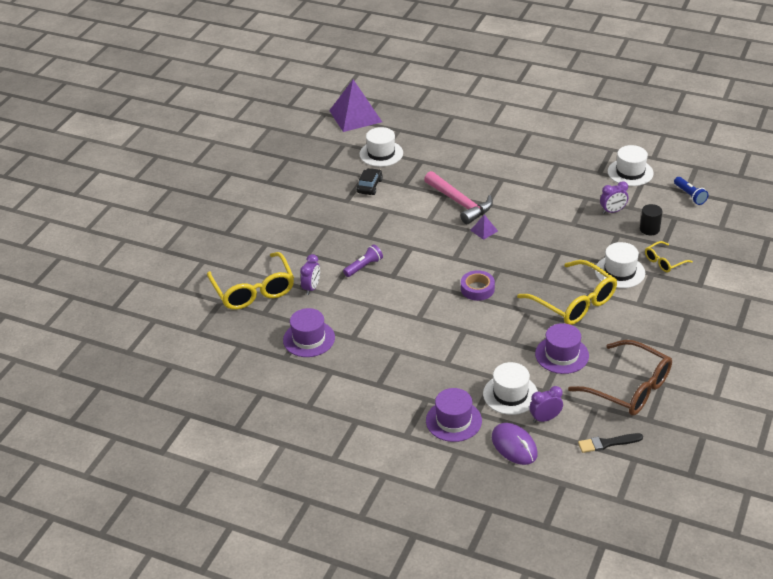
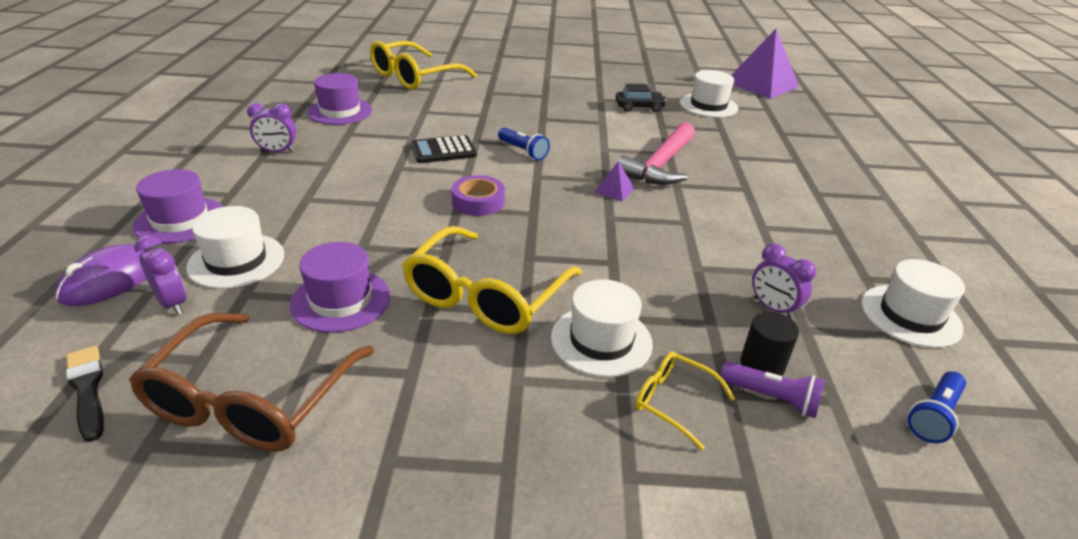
camera: 65 degrees right, 5 degrees down
purple clock [300,254,320,295] -> purple clock moved to [247,103,296,153]
purple flashlight [343,244,383,277] -> purple flashlight moved to [720,361,825,418]
none -> black calculator [411,135,477,163]
none -> blue flashlight [498,128,550,160]

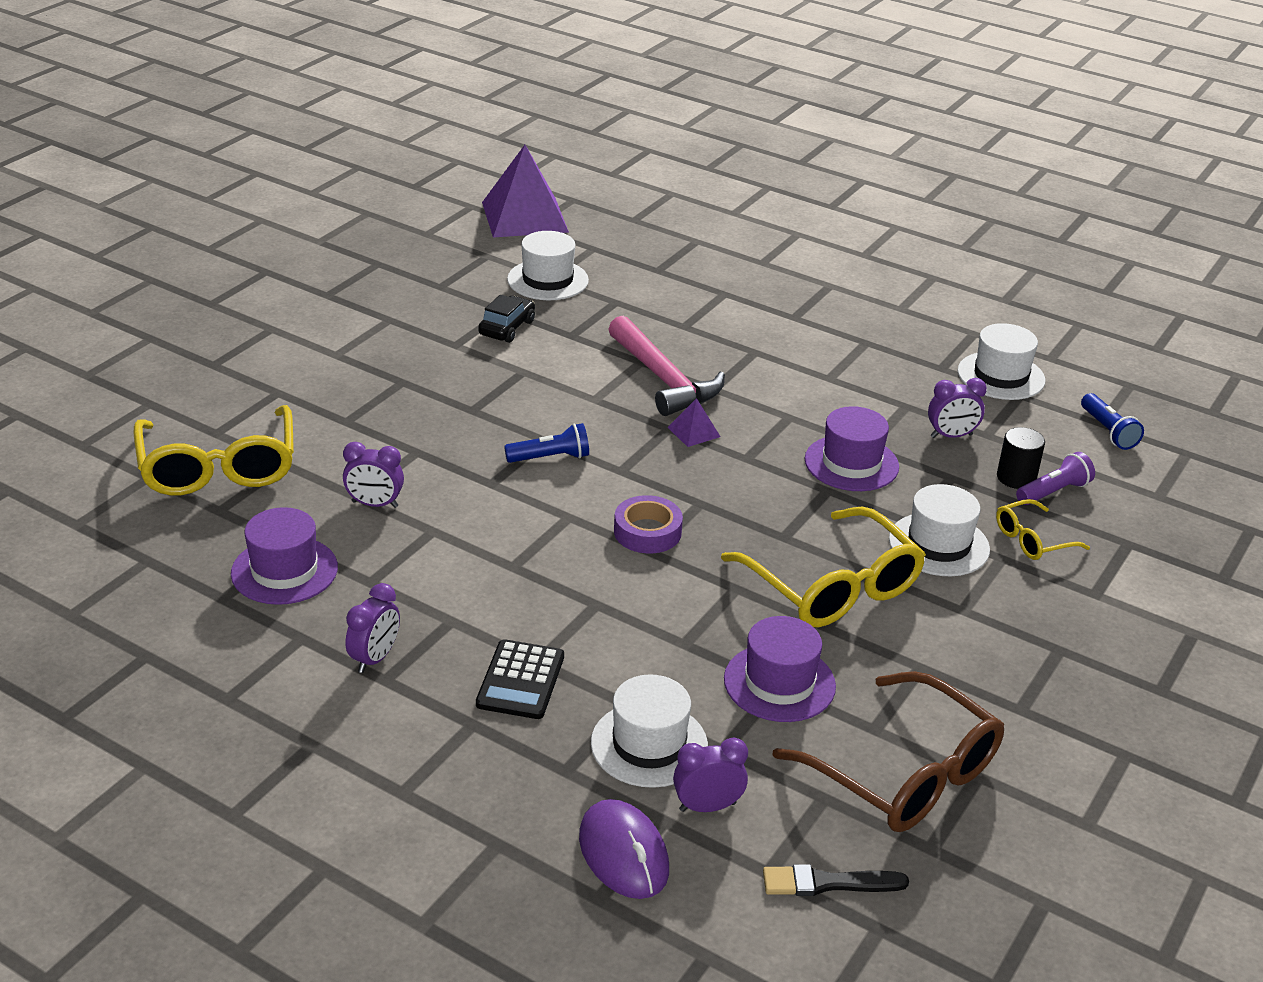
camera: 60 degrees left, 0 degrees up
purple hat [133,169,223,244] -> purple hat moved to [805,406,899,491]
black calculator [411,135,477,163] -> black calculator moved to [476,639,564,719]
none -> purple clock [343,442,404,508]

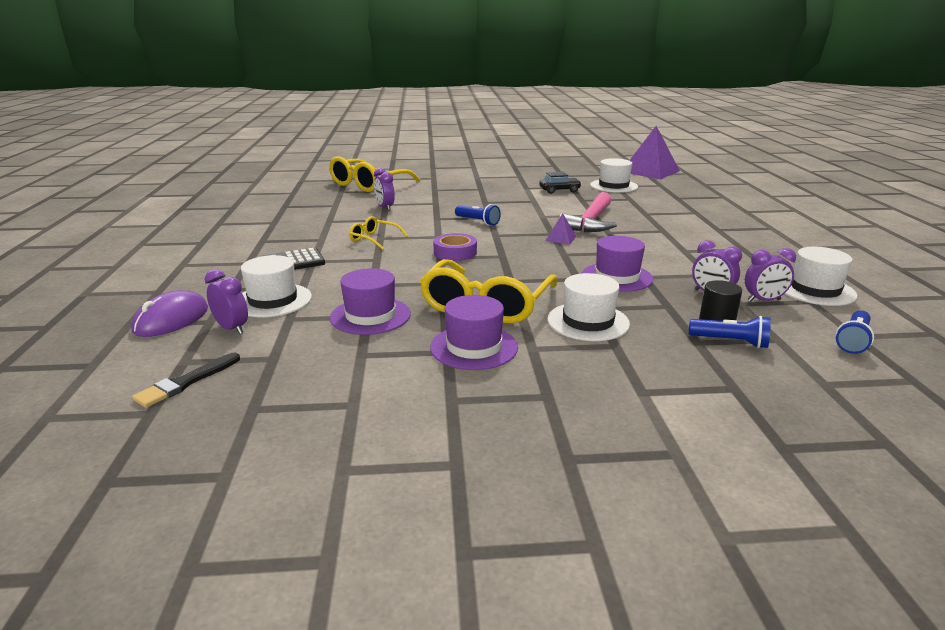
camera: 55 degrees right, 10 degrees down
purple hat [231,507,338,605] -> purple hat moved to [430,295,518,370]
purple clock [345,583,400,673] -> purple clock moved to [745,248,796,302]
black brush [763,864,909,896] -> black brush turned 105 degrees counterclockwise [132,353,240,408]
brown glasses [772,671,1004,832] -> none
yellow glasses [996,499,1090,560] -> yellow glasses moved to [349,216,408,250]
purple flashlight [1016,452,1095,505] -> blue flashlight [689,316,771,348]

